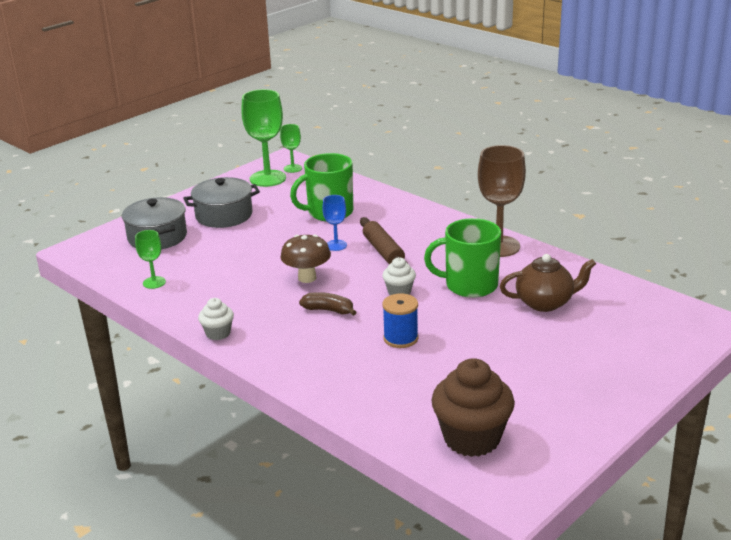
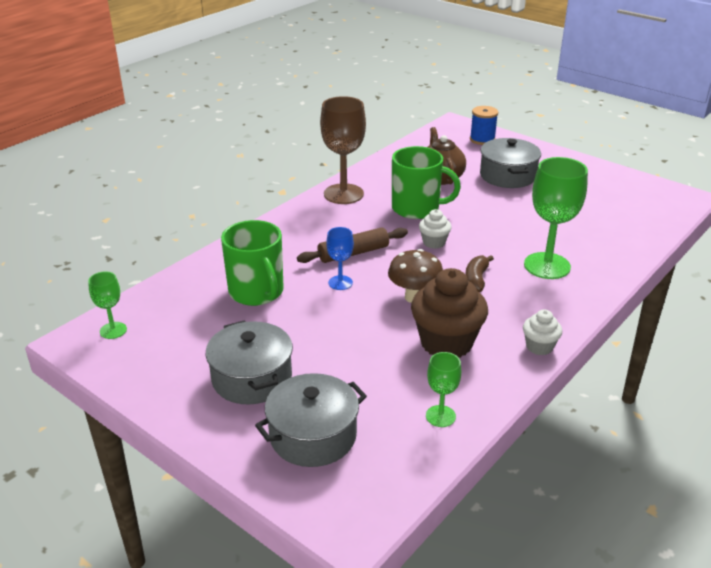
camera: 95 degrees left, 5 degrees up
green goblet [241,89,286,187] -> green goblet moved to [524,157,588,279]
blue spool [382,294,418,348] -> blue spool moved to [470,106,498,145]
green mug [424,218,501,298] -> green mug turned 75 degrees counterclockwise [392,146,461,219]
brown cupcake [431,358,515,457] -> brown cupcake moved to [411,268,488,358]
none -> grey pot [480,138,541,188]

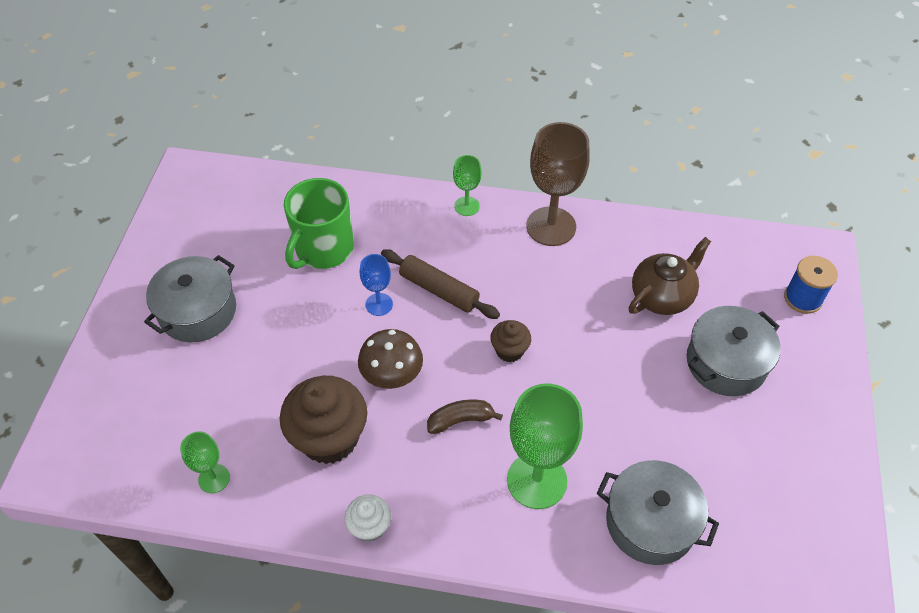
camera: 60 degrees right, 20 degrees up
green goblet [88,271,127,339] -> green goblet moved to [453,155,482,216]
grey pot [255,373,367,467] -> grey pot moved to [597,460,719,565]
green mug [392,146,461,219] -> none
white cupcake [419,209,451,249] -> brown cupcake [490,320,531,362]

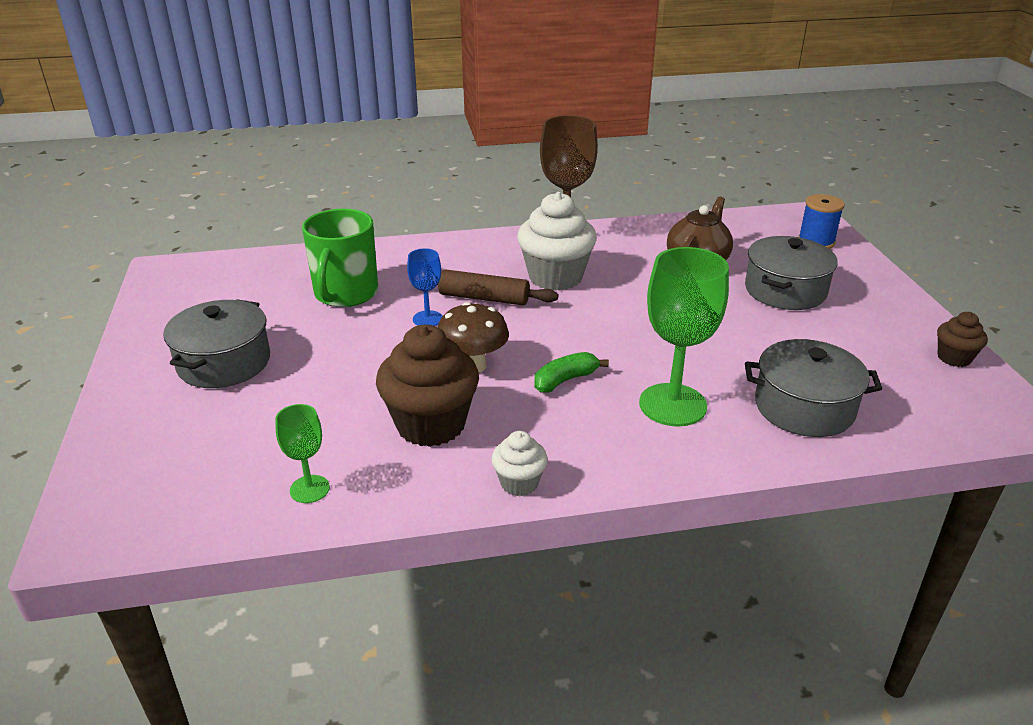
camera: 20 degrees left, 20 degrees down
brown banana [427,400,503,434] -> green banana [534,352,609,393]
green goblet [453,155,482,216] -> none
brown cupcake [490,320,531,362] -> brown cupcake moved to [937,312,988,367]
none -> white cupcake [517,192,597,290]

